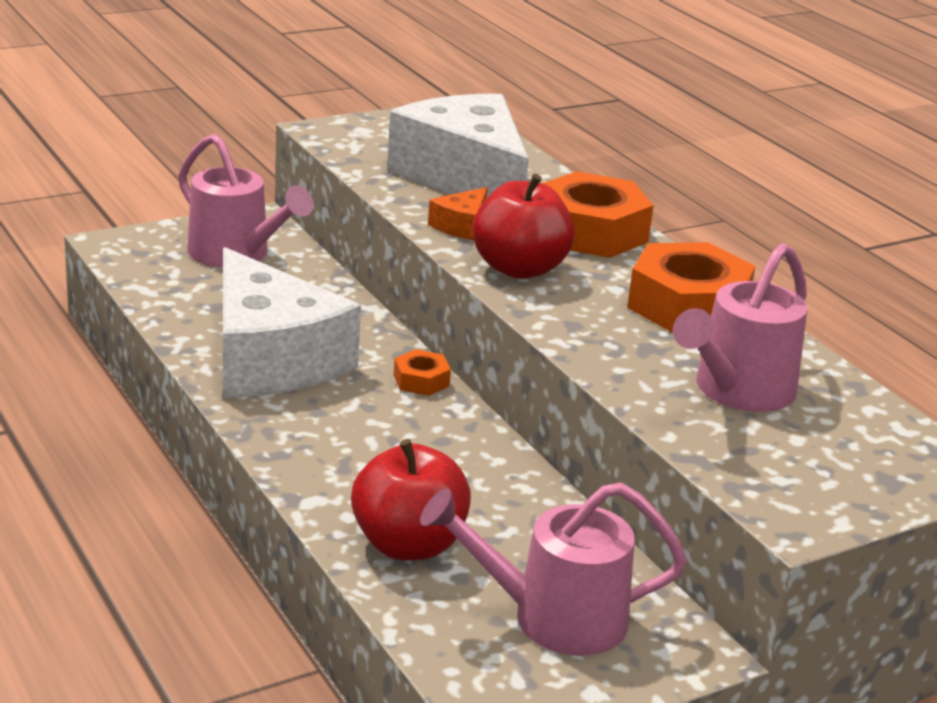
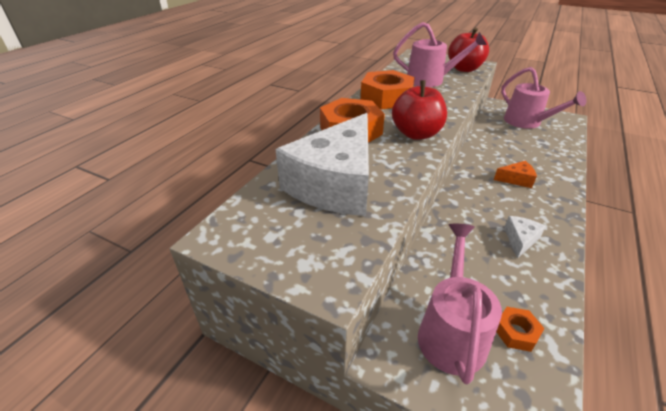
camera: 120 degrees left, 10 degrees up
white cheese [223,247,361,398] -> white cheese [504,216,546,259], size x0.40
red apple [351,439,471,560] -> red apple moved to [448,28,489,72]
orange nut [394,349,451,396] -> orange nut moved to [497,307,545,352]
orange cheese [428,187,488,240] -> orange cheese moved to [494,161,537,188]

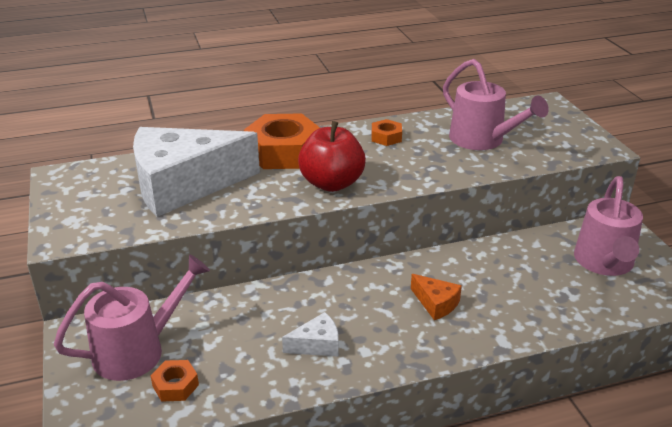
camera: 45 degrees right, 5 degrees down
orange nut [360,70,415,109] -> orange nut [372,119,402,146], size x0.47
red apple [448,28,489,72] -> none

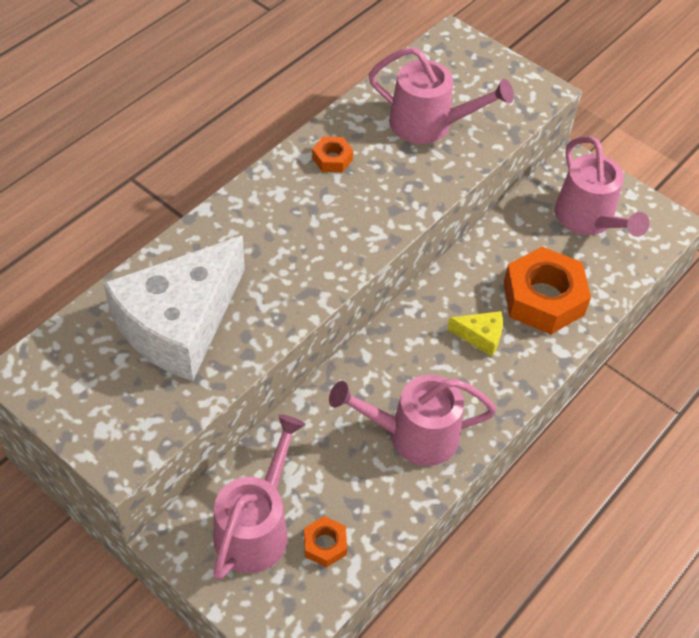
camera: 35 degrees left, 20 degrees up
orange nut [244,113,320,169] -> orange nut moved to [503,247,591,334]
white cheese [282,312,339,357] -> pink watering can [329,375,497,466]
red apple [298,121,366,192] -> none
orange cheese [411,274,462,320] -> yellow cheese [447,311,503,357]

